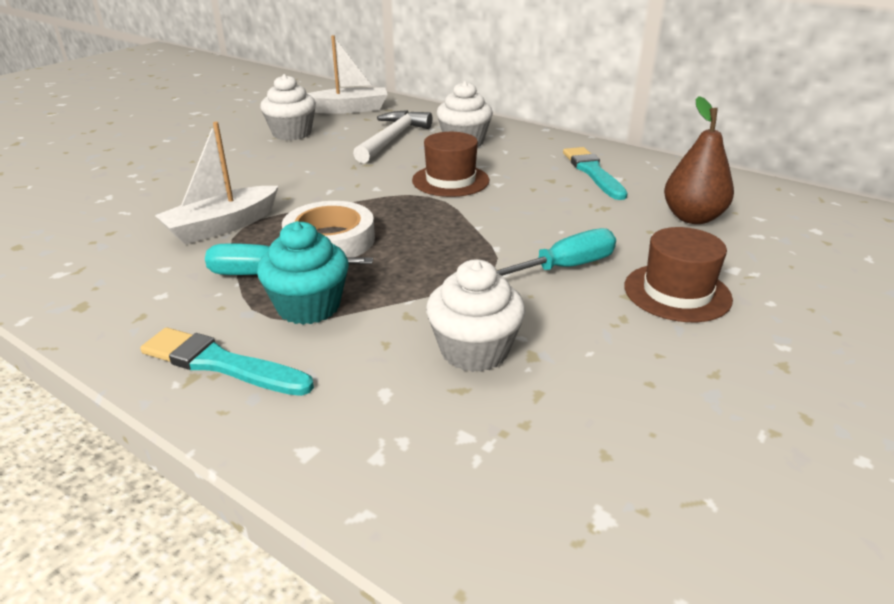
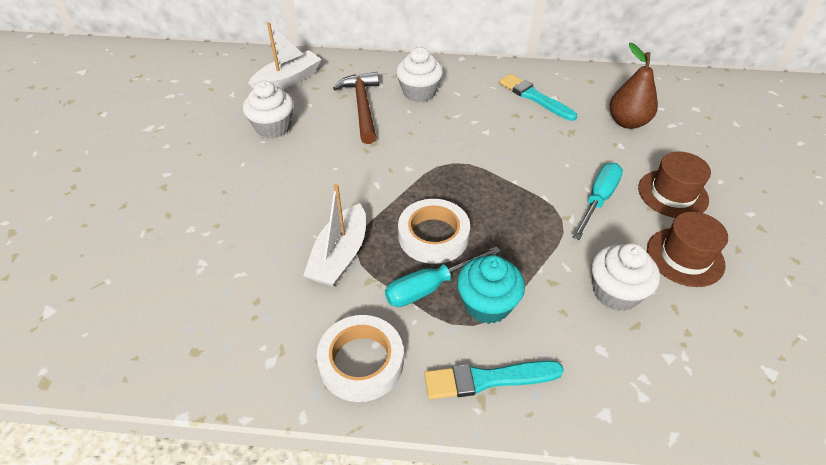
camera: 30 degrees left, 15 degrees up
white hammer [353,110,433,163] -> brown hammer [333,72,379,144]
brown hat [412,132,489,197] -> brown hat moved to [647,212,728,287]
none -> white tape [317,315,404,402]

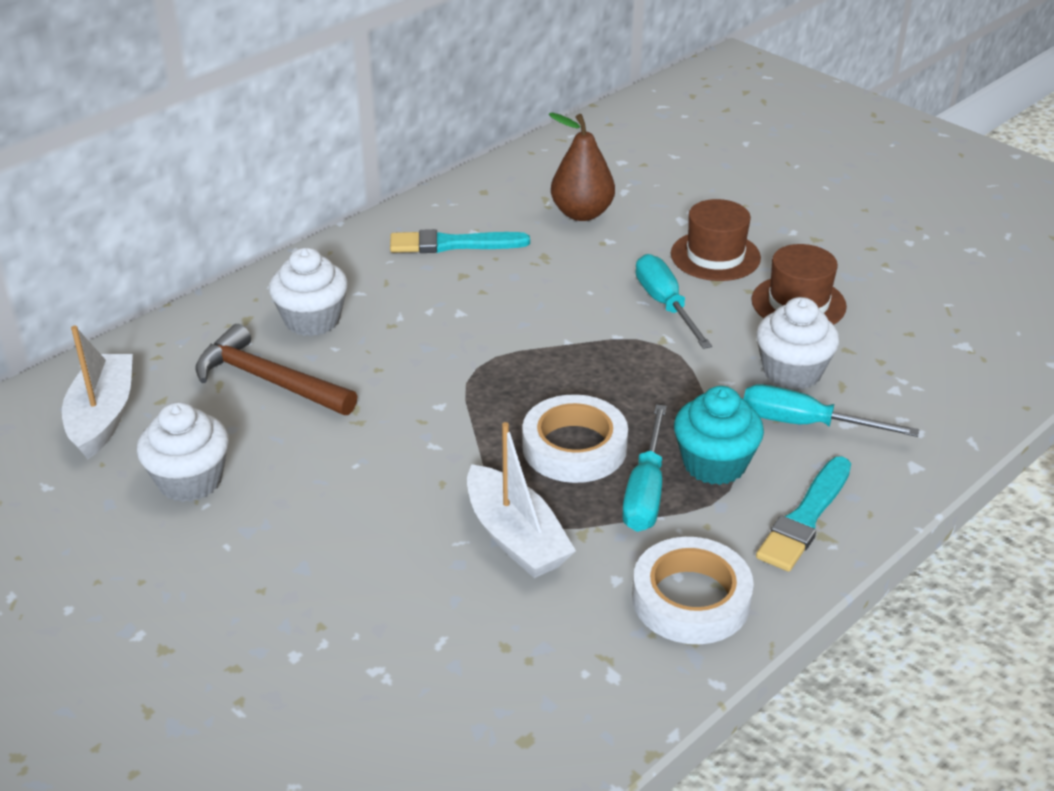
camera: 50 degrees left, 10 degrees down
none -> turquoise screwdriver [744,384,919,437]

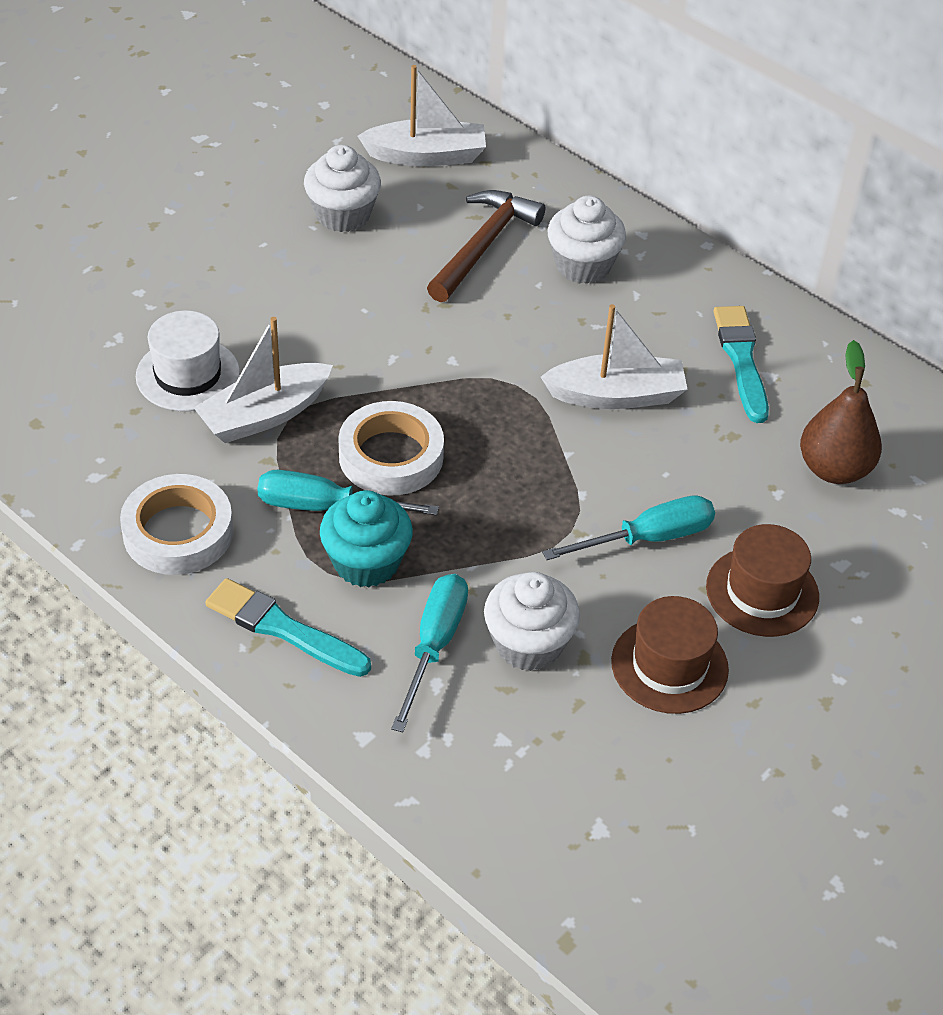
camera: 85 degrees right, 10 degrees up
none -> white hat [136,311,240,411]
none -> white boat [541,304,687,409]

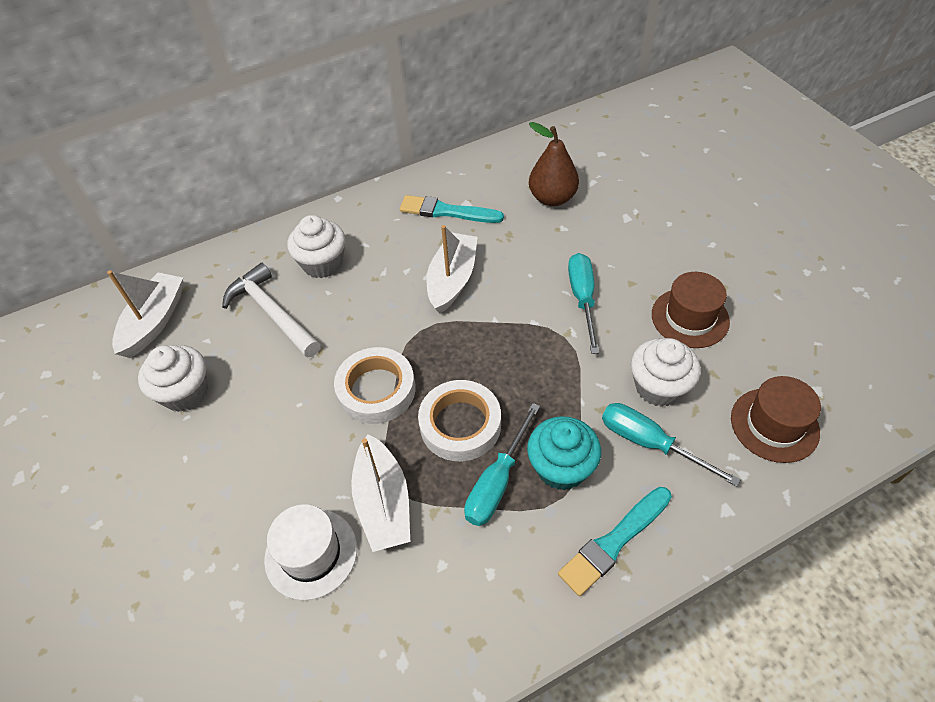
camera: 65 degrees left, 5 degrees up
white tape [120,474,233,575] -> white tape moved to [334,347,416,424]
brown hammer [427,190,545,302] -> white hammer [222,263,320,357]
brown hat [706,524,819,637] -> brown hat moved to [731,376,821,463]

